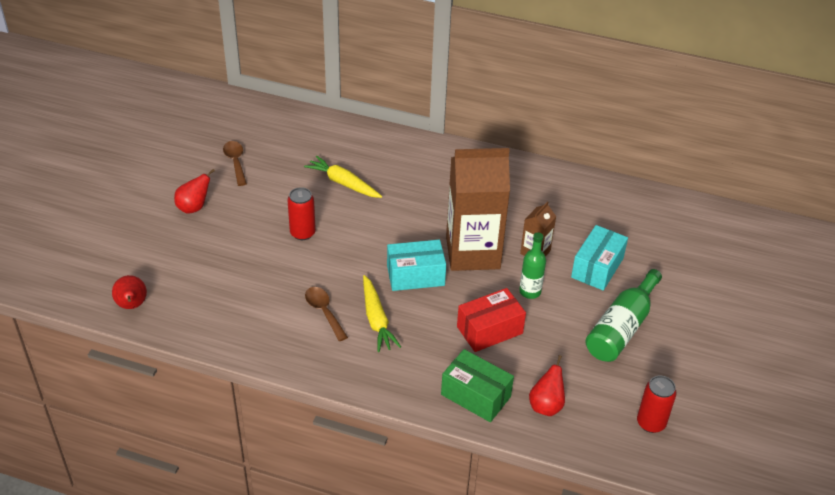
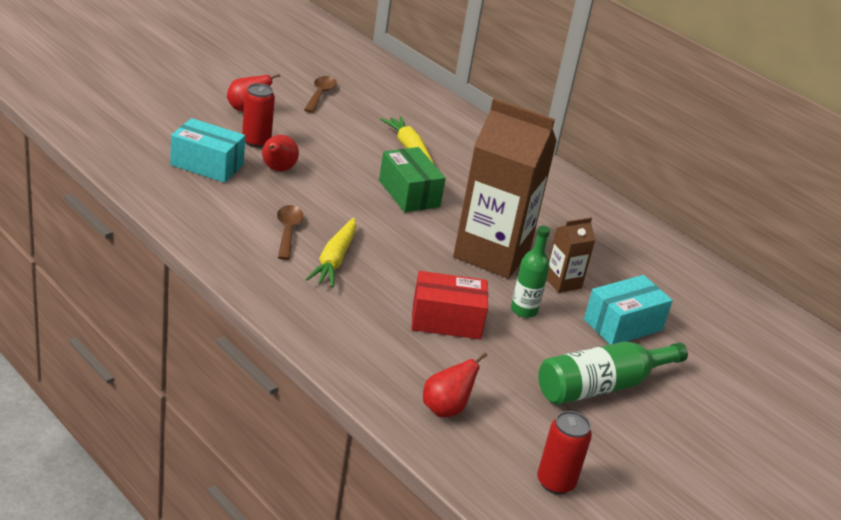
camera: 25 degrees right, 10 degrees down
red pear [112,275,147,309] -> red pear moved to [262,135,299,171]
red can [287,187,316,240] -> red can moved to [242,83,275,148]
turquoise box [387,240,446,291] -> turquoise box moved to [170,118,246,183]
green box [441,349,514,422] -> green box moved to [379,147,446,212]

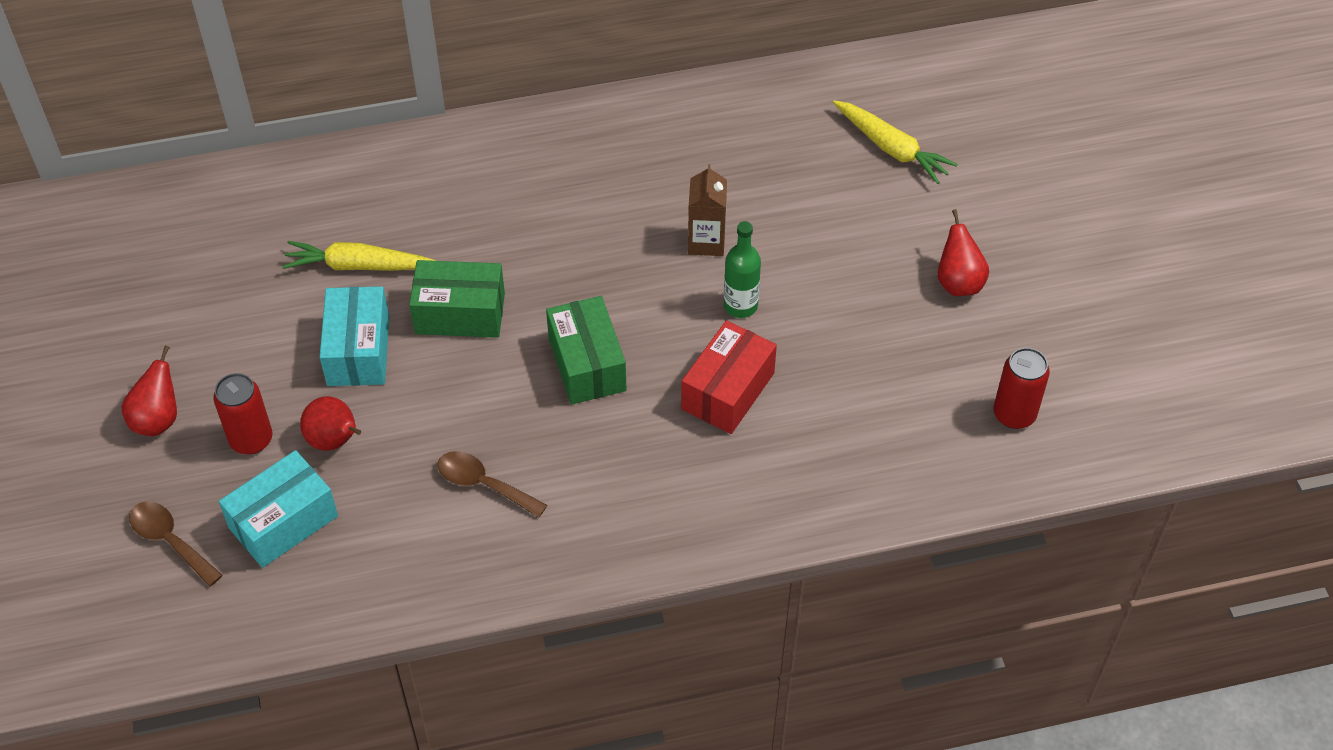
camera: 55 degrees left, 20 degrees up
brown spoon [304,76,337,113] -> brown spoon moved to [129,502,223,587]
yellow carrot [305,218,357,287] -> yellow carrot moved to [833,100,958,184]
red pear [423,352,487,418] -> red pear moved to [938,209,989,296]
brown carton [453,99,557,278] -> none
green bottle [538,342,688,405] -> none
turquoise box [584,275,673,344] -> turquoise box moved to [320,286,389,386]
none -> green box [546,296,627,405]

